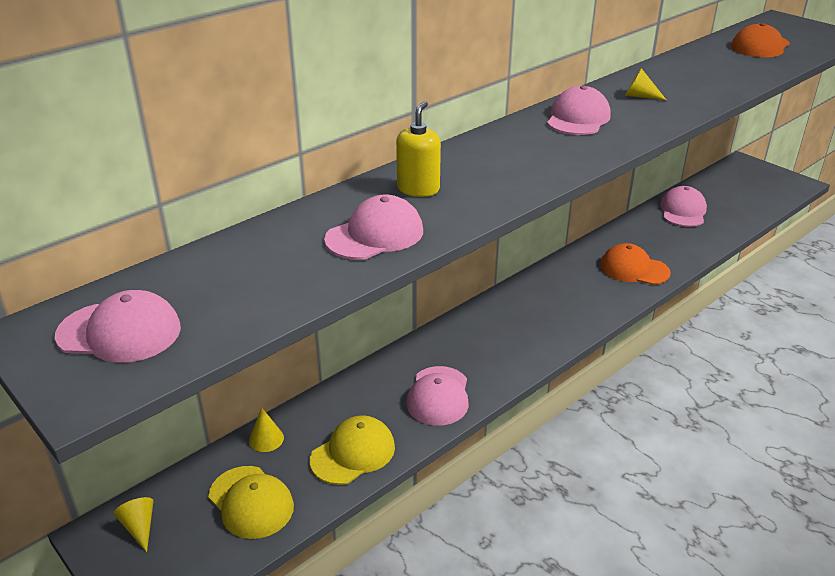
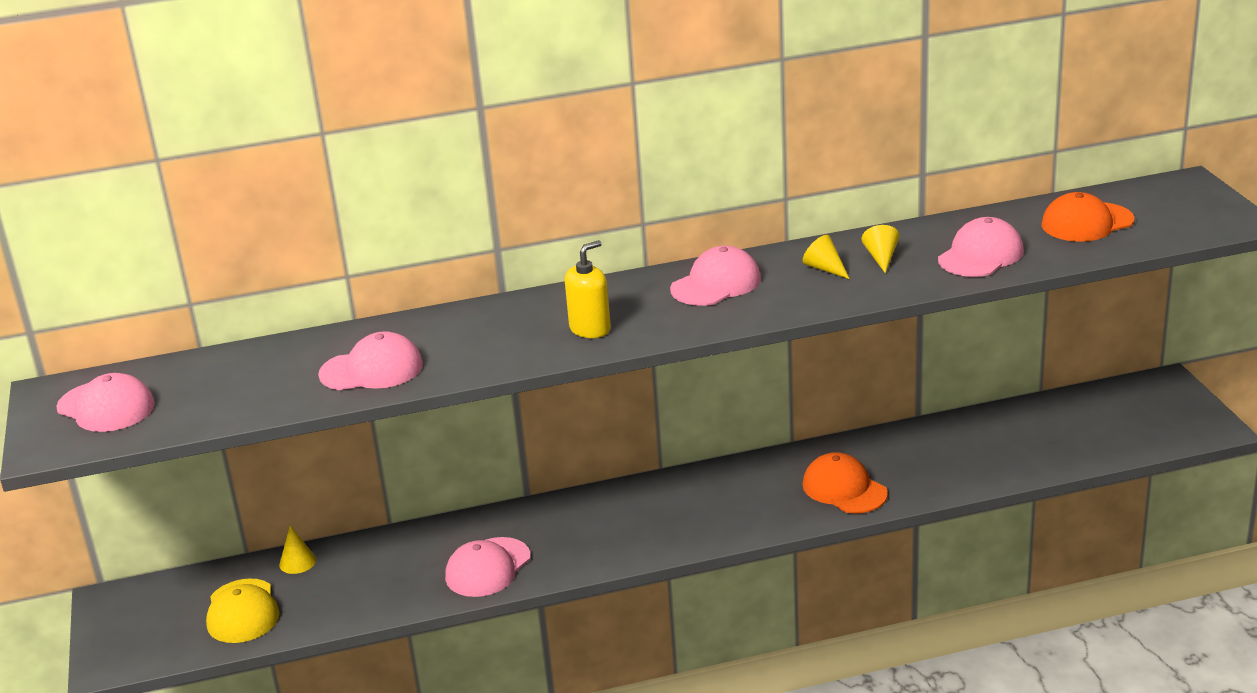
camera: 30 degrees right, 5 degrees down
yellow cone [114,497,153,552] -> yellow cone moved to [862,225,899,273]
yellow cap [310,415,395,485] -> none
yellow soap dispenser [396,101,441,197] -> yellow soap dispenser moved to [565,240,611,338]
pink cap [660,186,707,227] -> pink cap moved to [938,217,1024,277]

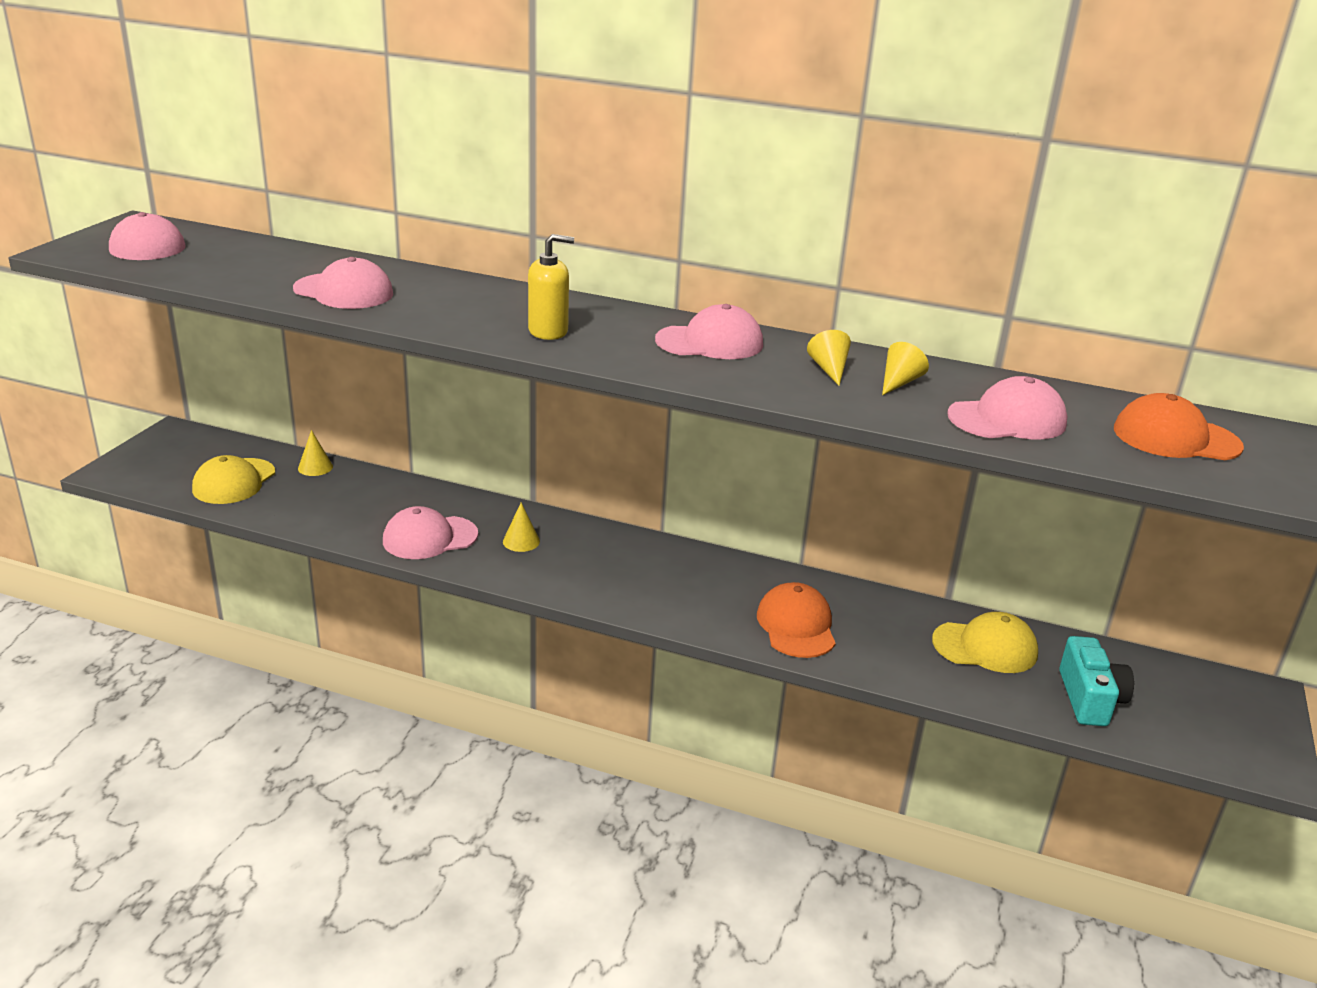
camera: 30 degrees right, 0 degrees up
none -> yellow cone [503,502,540,552]
none -> yellow cap [932,612,1038,673]
none -> turquoise camera [1059,636,1134,726]

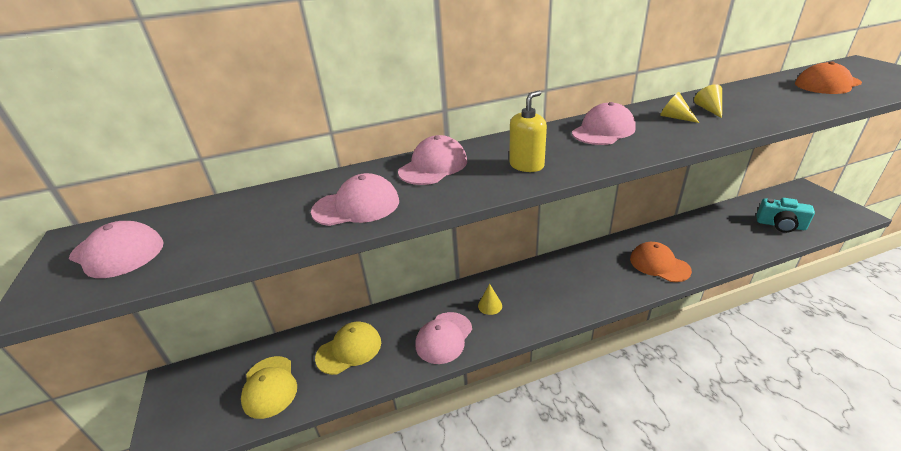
camera: 35 degrees left, 5 degrees up
yellow cone [298,430,333,476] -> none
yellow cap [932,612,1038,673] -> yellow cap moved to [315,322,381,375]
pink cap [947,376,1067,439] -> pink cap moved to [398,135,467,185]
turquoise camera [1059,636,1134,726] -> turquoise camera turned 150 degrees clockwise [756,198,815,233]

